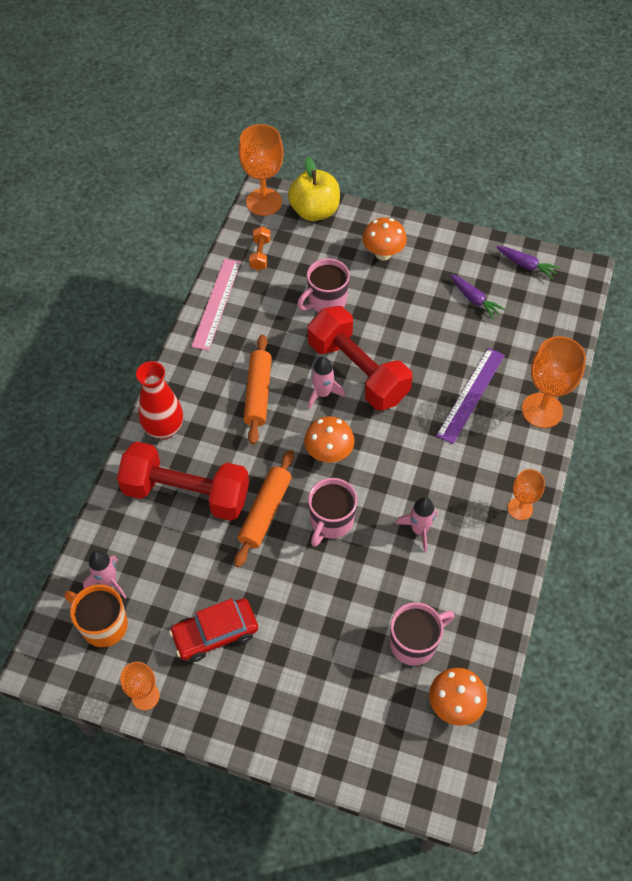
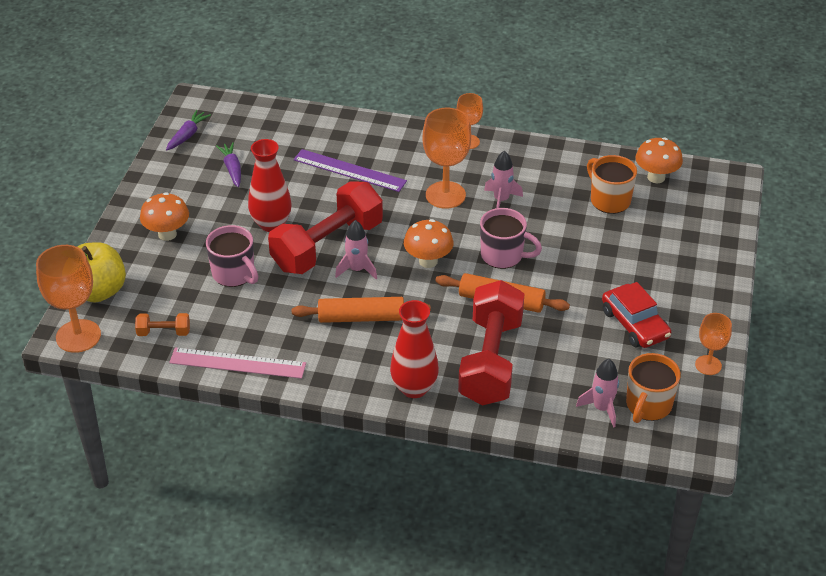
camera: 95 degrees left, 15 degrees down
pink mug [390,602,455,666] -> orange mug [587,155,637,214]
purple carrot [450,274,505,319] -> purple carrot turned 60 degrees counterclockwise [216,142,241,187]
orange goblet [522,336,586,428] -> orange goblet moved to [422,108,471,209]
none -> red vase [248,139,292,232]

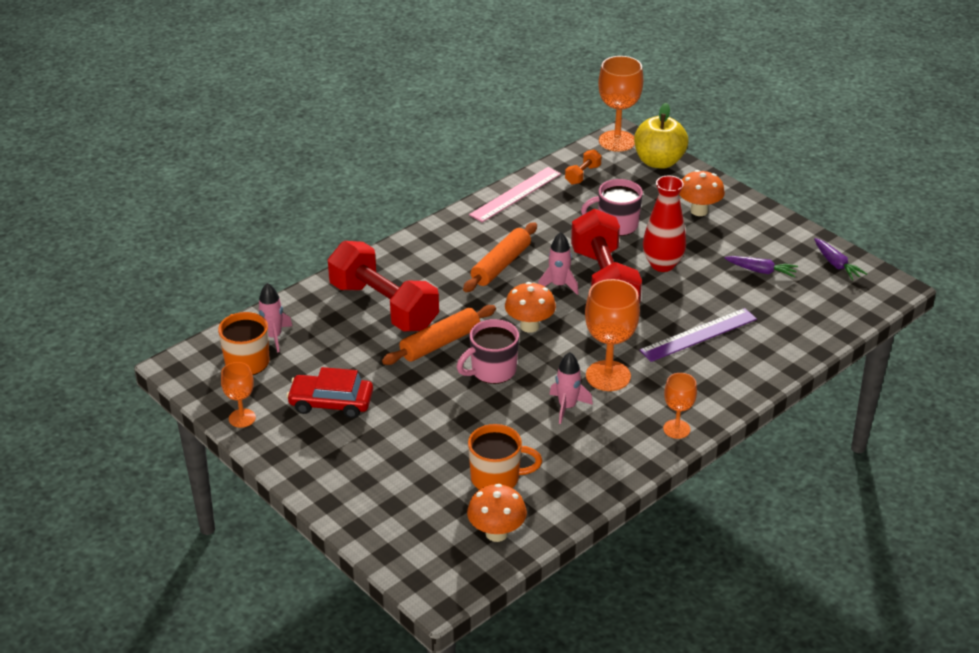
camera: 125 degrees right, 5 degrees down
red vase [390,300,439,398] -> none

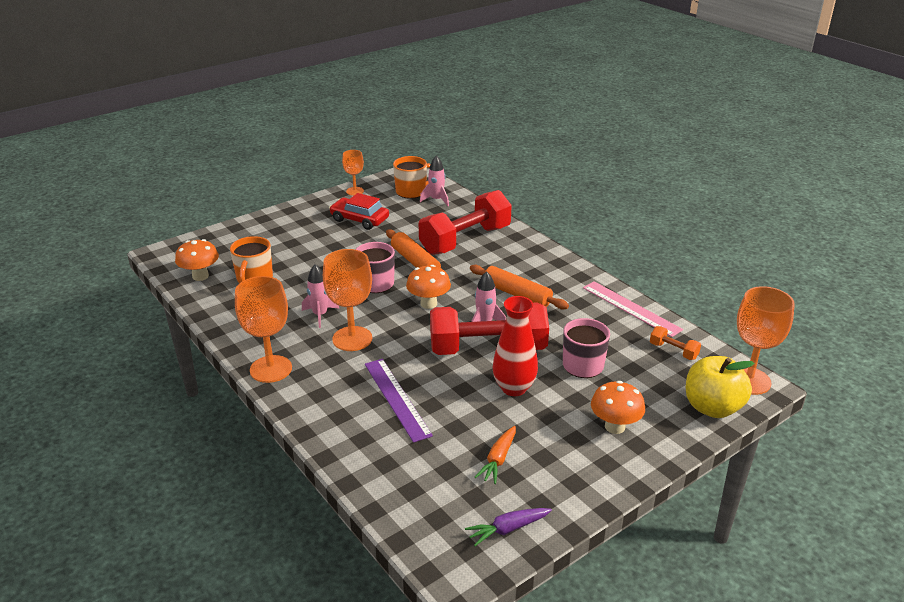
camera: 95 degrees right, 5 degrees down
red car [286,367,373,418] -> red car turned 75 degrees counterclockwise [329,193,389,230]
orange goblet [663,373,697,439] -> orange goblet [235,276,292,383], size x1.73
purple carrot [724,256,798,278] -> orange carrot [475,426,516,484]

